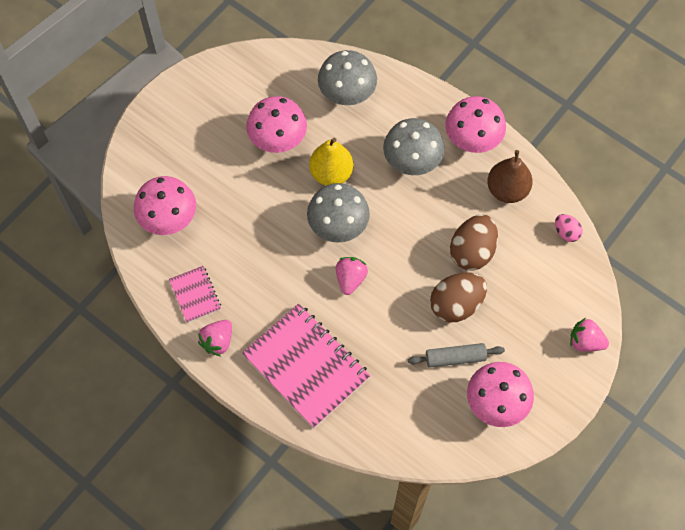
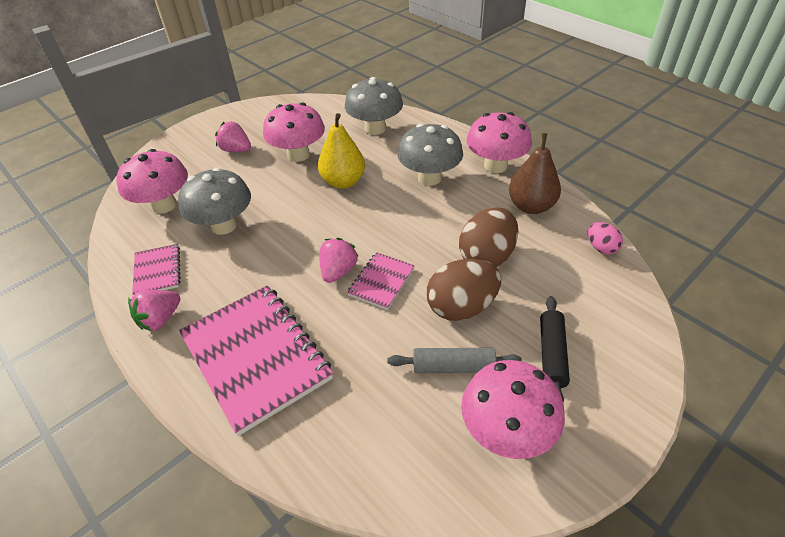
camera: 10 degrees right, 20 degrees down
grey mushroom [307,183,370,243] -> grey mushroom moved to [178,168,251,235]
pink strawberry [570,318,609,352] -> pink strawberry moved to [215,121,251,152]
none -> pink notebook [347,252,415,310]
none -> black rolling pin [540,296,570,402]

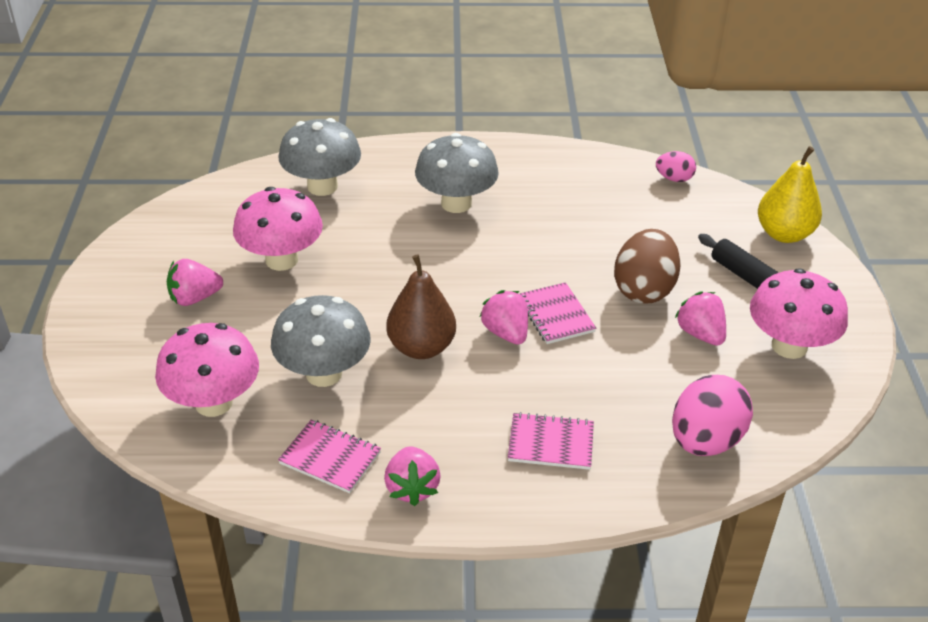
camera: 50 degrees left, 5 degrees down
pink notebook [179,285,333,436] -> pink notebook [508,412,594,470], size x0.49
yellow pear [318,113,365,189] -> yellow pear moved to [758,146,822,243]
grey rolling pin [388,348,522,373] -> pink strawberry [675,292,726,346]
brown egg [459,207,518,267] -> none
pink mushroom [466,112,532,173] -> none
brown pear [509,133,561,214] -> brown pear moved to [386,254,456,359]
none -> pink egg [672,375,753,456]

